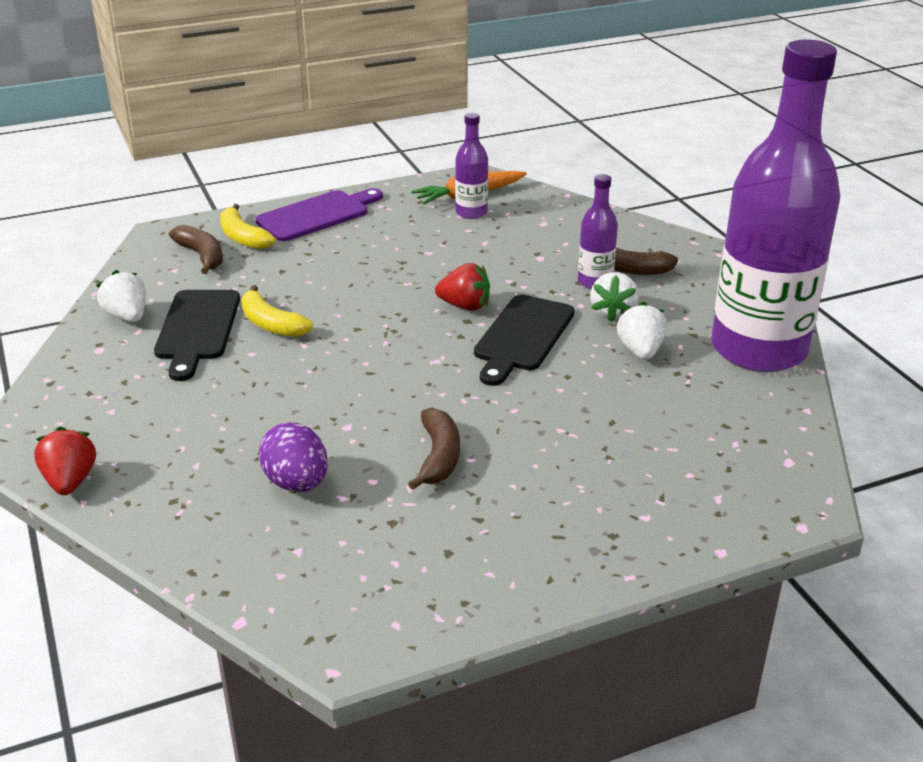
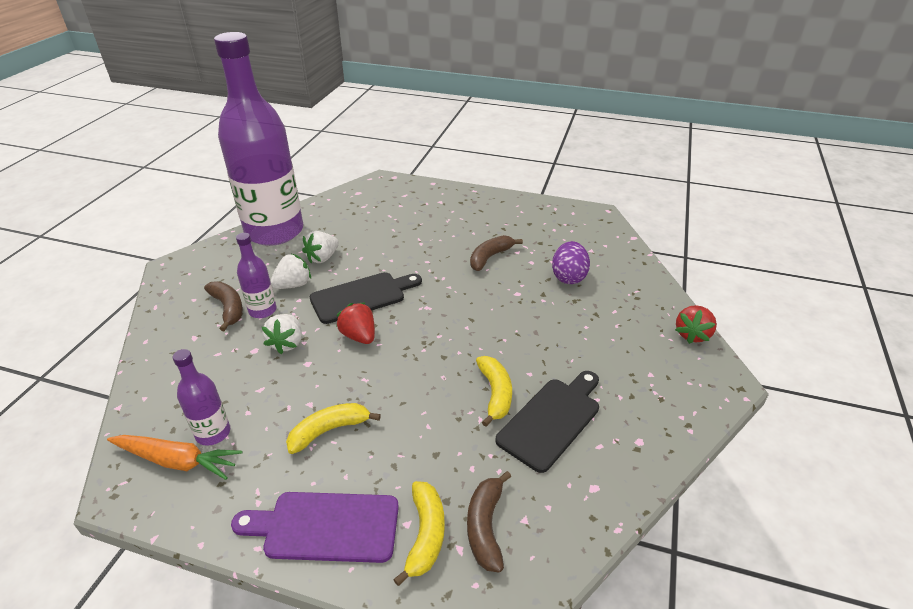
camera: 140 degrees left, 5 degrees up
white strawberry [96,270,146,322] -> white strawberry moved to [262,314,302,354]
none -> yellow banana [286,403,381,454]

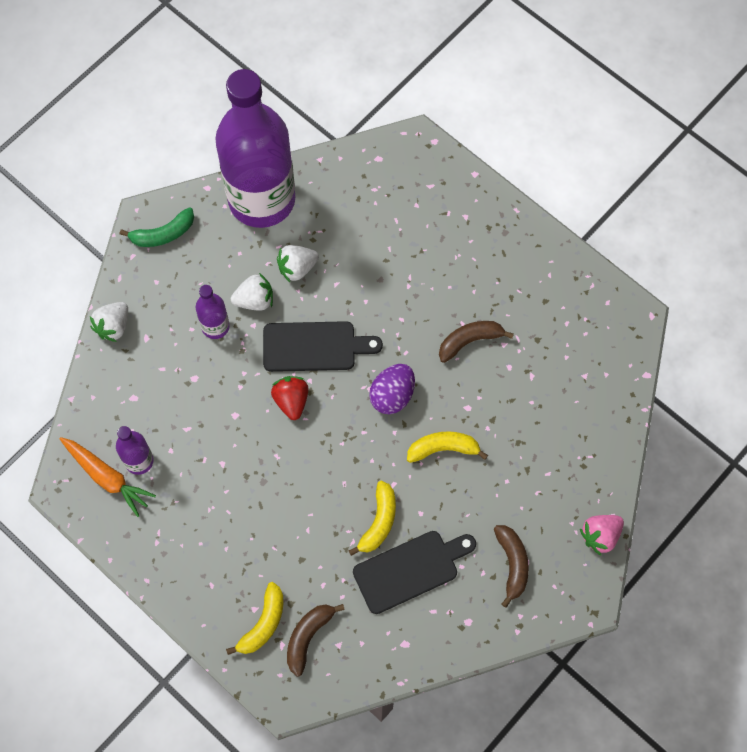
camera: 25 degrees right, 30 degrees up
brown banana [204,281,243,331] -> brown banana moved to [494,525,529,608]
purple cutting board [231,492,399,563] -> none
white strawberry [262,314,302,354] -> white strawberry moved to [90,302,128,342]
yellow banana [286,403,381,454] -> yellow banana moved to [407,431,488,463]
purple egg [552,241,590,284] -> purple egg moved to [369,364,415,414]
red strawberry [675,305,717,344] -> pink strawberry [580,515,624,555]
none -> green banana [120,207,194,247]

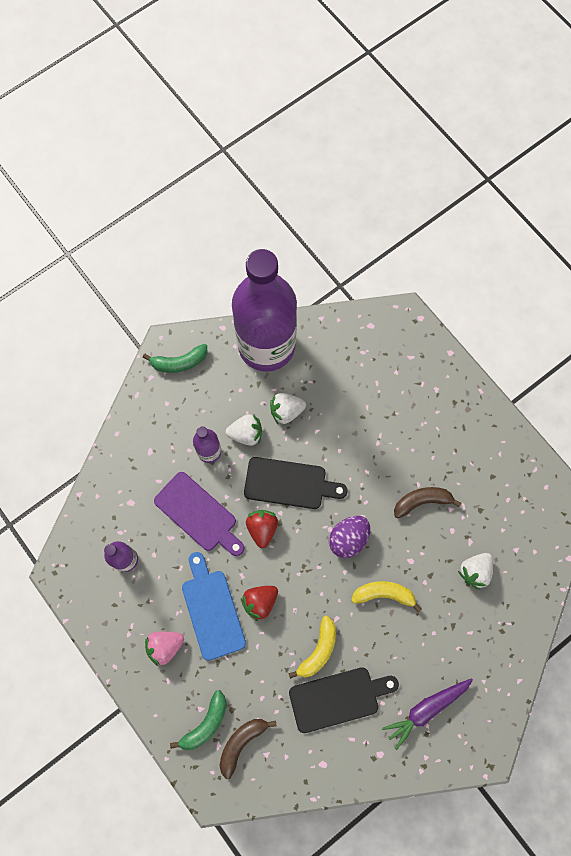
camera: 10 degrees right, 5 degrees up
orange carrot [59,437,156,517] -> none
white strawberry [90,302,128,342] -> white strawberry moved to [458,553,493,590]
yellow banana [226,582,283,655] -> green banana [170,690,227,750]
brown banana [494,525,529,608] -> purple carrot [382,678,473,750]
pink strawberry [580,515,624,555] -> pink strawberry moved to [145,631,184,666]
none -> purple cutting board [154,472,244,556]
none -> blue cutting board [182,552,246,661]
none -> red strawberry [241,586,278,621]

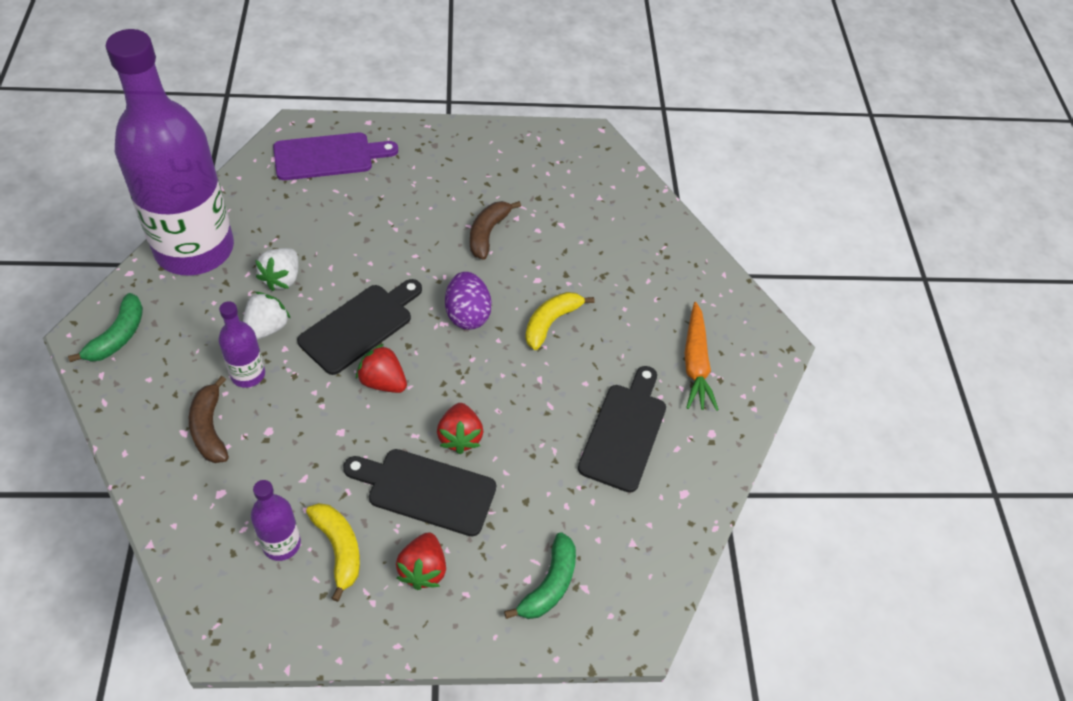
camera: 60 degrees left, 20 degrees down
pink strawberry [145,631,184,666] -> red strawberry [396,532,446,590]
purple cutting board [154,472,244,556] -> purple cutting board moved to [273,133,398,180]
green banana [170,690,227,750] -> green banana turned 45 degrees clockwise [504,532,576,619]
blue cutting board [182,552,246,661] -> black cutting board [343,449,496,537]
brown banana [219,719,276,779] -> brown banana moved to [189,376,229,463]
yellow banana [288,616,336,679] -> yellow banana moved to [306,503,360,602]
purple carrot [382,678,473,750] -> orange carrot [684,302,719,411]
white strawberry [458,553,493,590] -> none

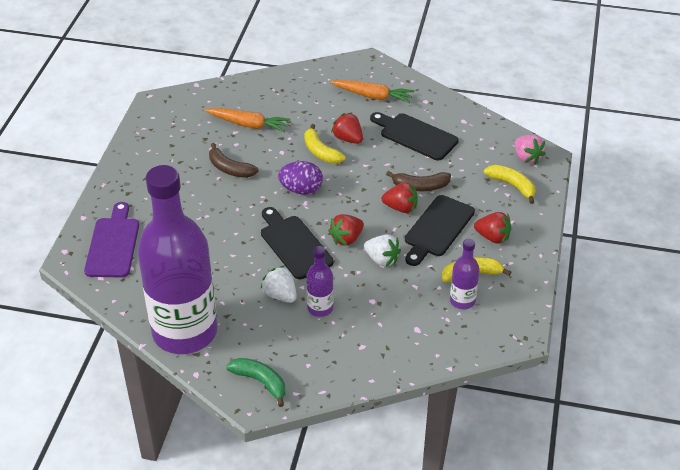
camera: 70 degrees left, 10 degrees down
brown banana [189,376,229,463] -> brown banana moved to [386,171,451,191]
white strawberry [255,248,299,291] -> white strawberry moved to [364,234,401,267]
green banana [504,532,576,619] -> yellow banana [484,165,535,204]
none -> orange carrot [205,108,290,132]
none -> red strawberry [331,112,363,144]
none -> pink strawberry [515,135,546,165]

